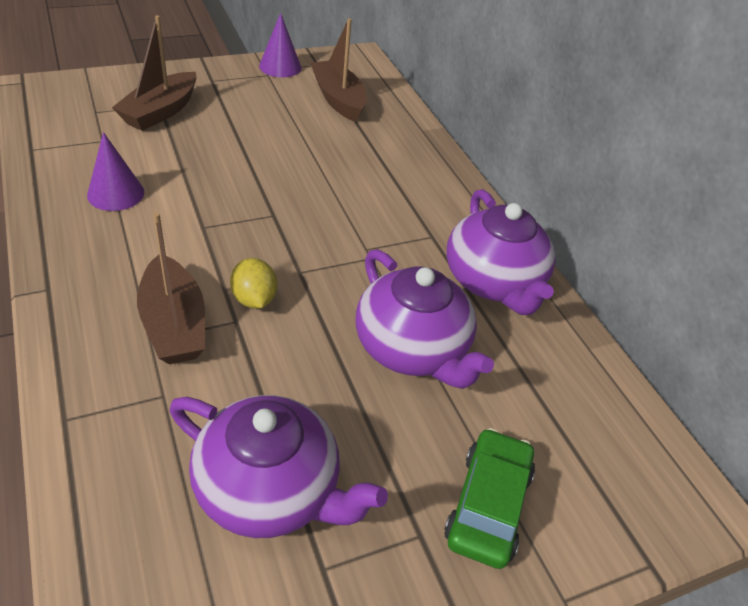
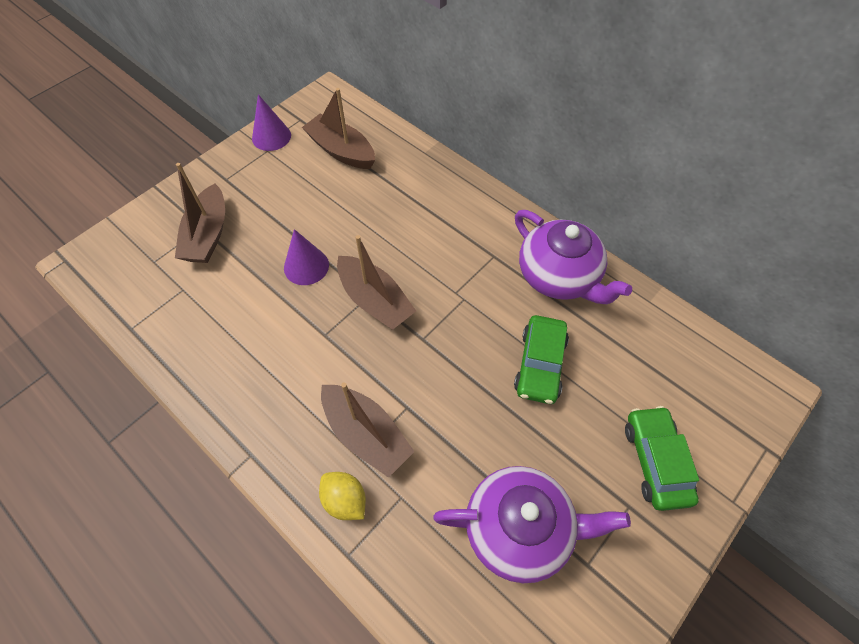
camera: 20 degrees left, 15 degrees up
purple cone [87,132,144,211] -> purple cone moved to [284,229,329,285]
yellow lemon [230,258,277,309] -> yellow lemon moved to [319,472,366,520]
purple teapot [356,249,494,389] -> green car [514,315,569,404]
none -> brown boat [337,235,416,330]

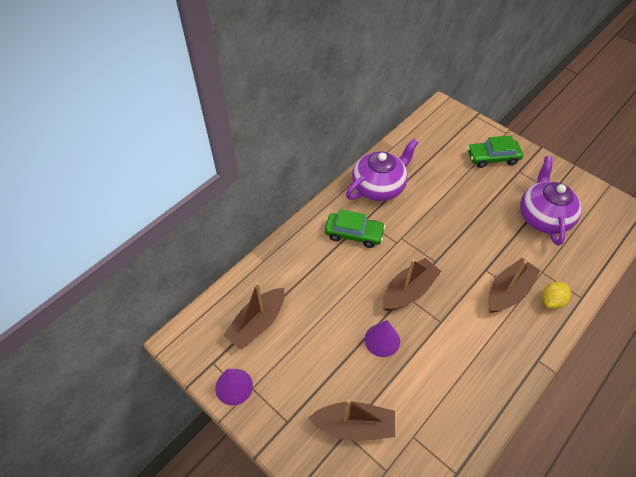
camera: 90 degrees left, 5 degrees down
green car [514,315,569,404] -> green car moved to [325,209,385,248]

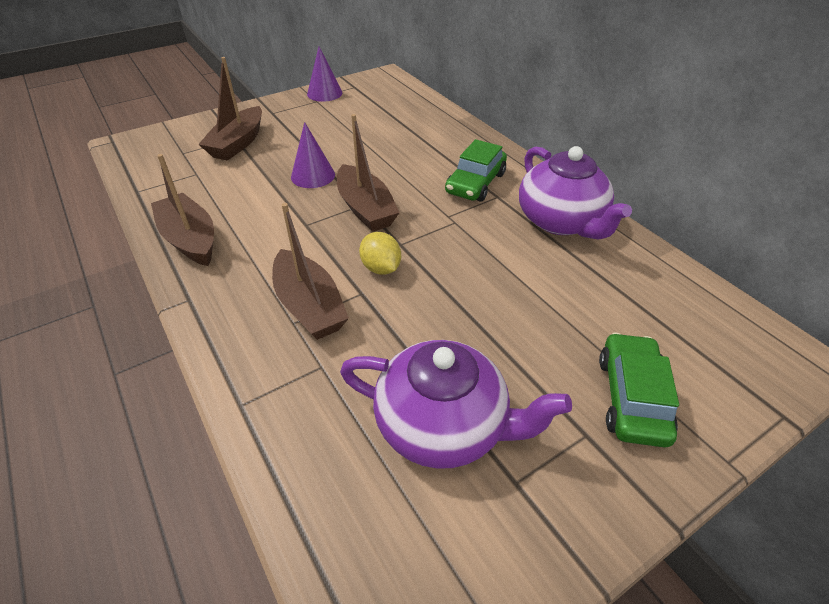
camera: 105 degrees right, 10 degrees down
brown boat [223,282,285,349] -> brown boat moved to [151,154,214,266]
yellow lemon [542,282,571,309] -> yellow lemon moved to [359,232,401,275]

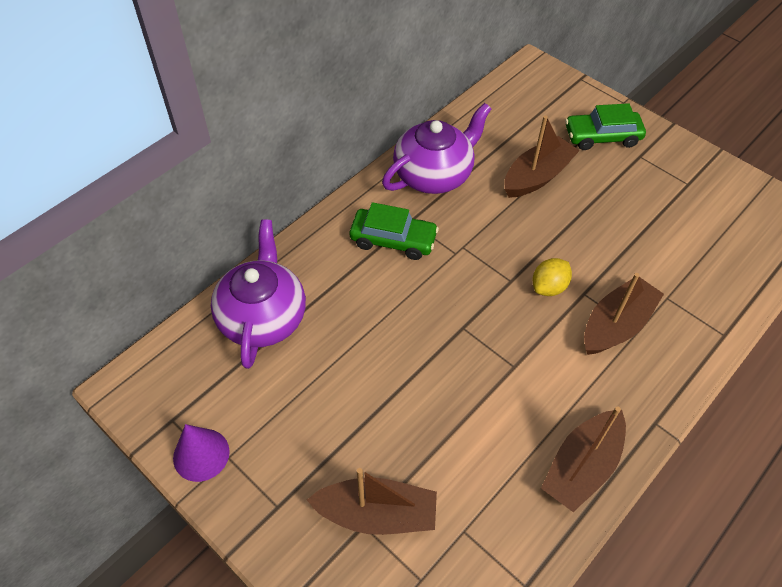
camera: 105 degrees left, 10 degrees up
purple cone [291,122,335,188] -> none
brown boat [337,114,400,232] -> brown boat moved to [504,115,580,198]
purple teapot [340,340,572,469] -> purple teapot moved to [211,219,306,369]

